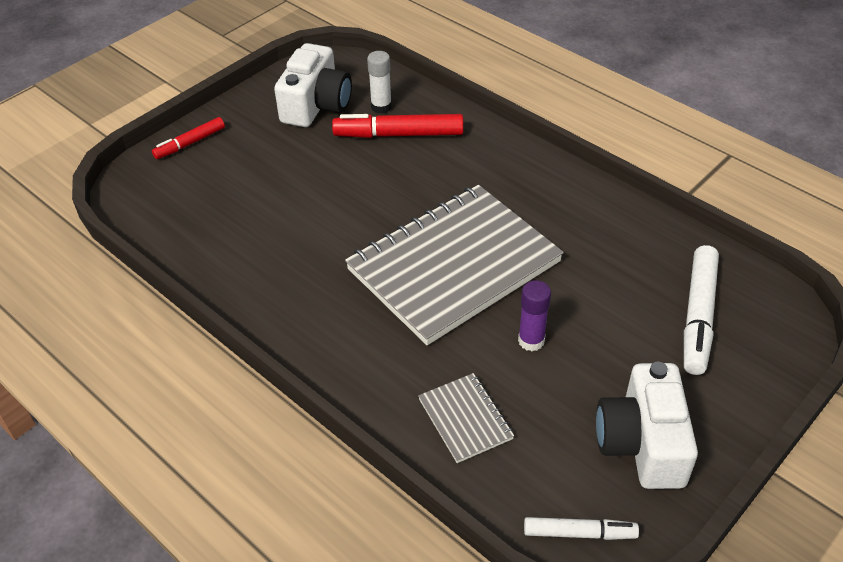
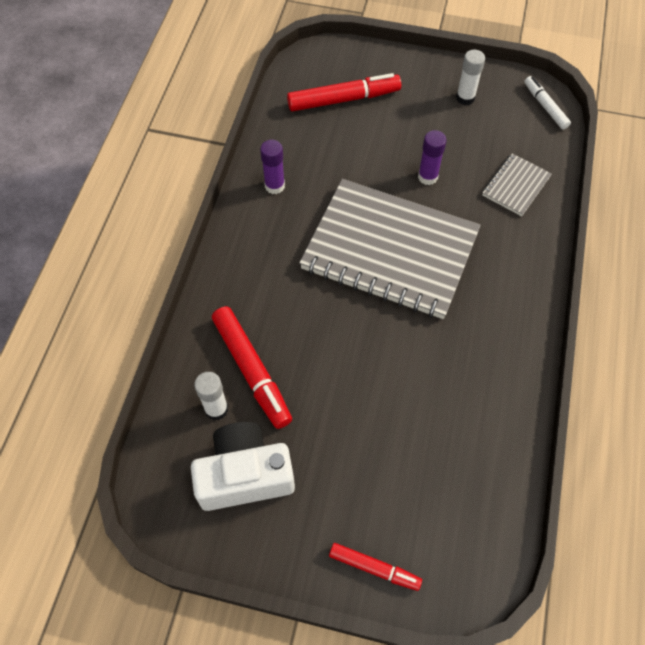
camera: 120 degrees left, 15 degrees up
white camera [596,362,698,489] -> white glue stick [456,50,485,105]
white marker [684,245,719,375] -> red marker [287,73,401,112]
none -> purple glue stick [260,140,285,194]

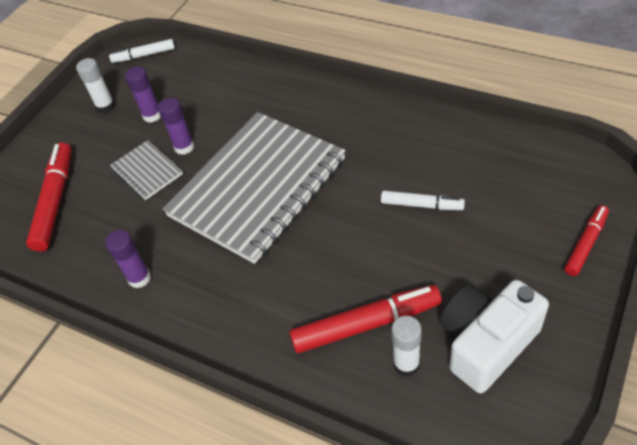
camera: 70 degrees left, 10 degrees down
white camera [191,422,295,511] -> white camera turned 45 degrees clockwise [440,280,549,393]
grey notebook [482,153,552,216] -> grey notebook moved to [110,140,183,200]
none -> purple glue stick [125,66,161,123]
none -> white marker [381,191,465,210]

